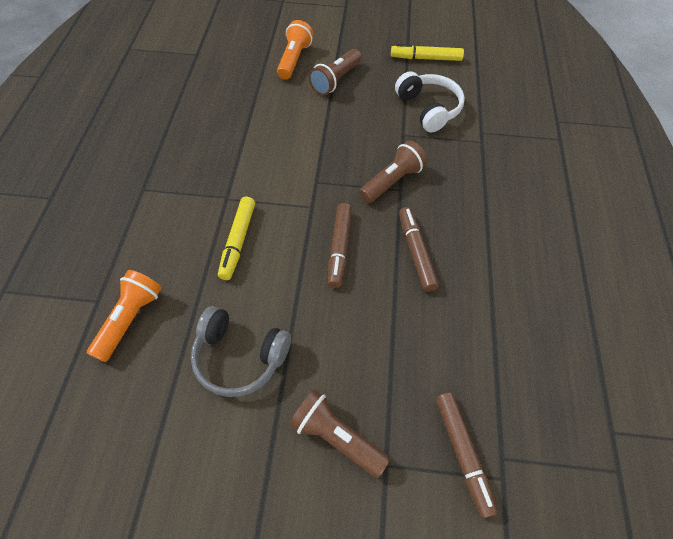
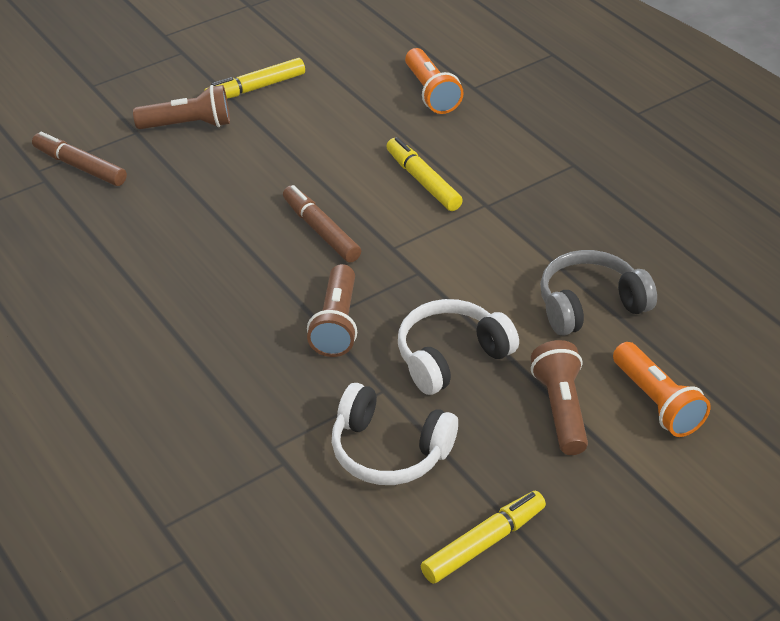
camera: 140 degrees right, 15 degrees down
grey headphones [191,306,291,397] -> grey headphones moved to [540,250,657,336]
brown marker [399,207,439,292] -> none
none -> yellow marker [204,58,305,99]
none -> white headphones [398,299,519,395]

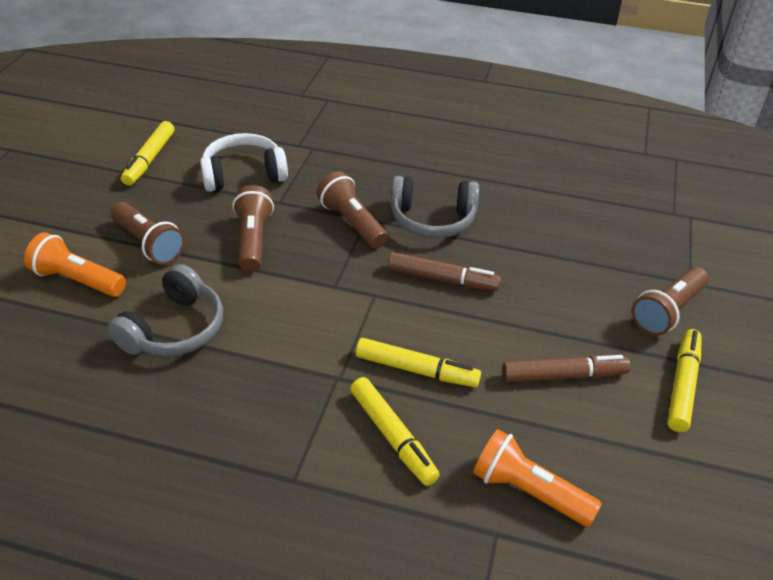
camera: 140 degrees right, 0 degrees up
brown marker [32,132,127,186] -> brown marker moved to [502,355,630,382]
white headphones [398,299,519,395] -> brown flashlight [232,185,274,272]
none -> yellow marker [350,377,440,486]
none -> grey headphones [391,176,479,238]

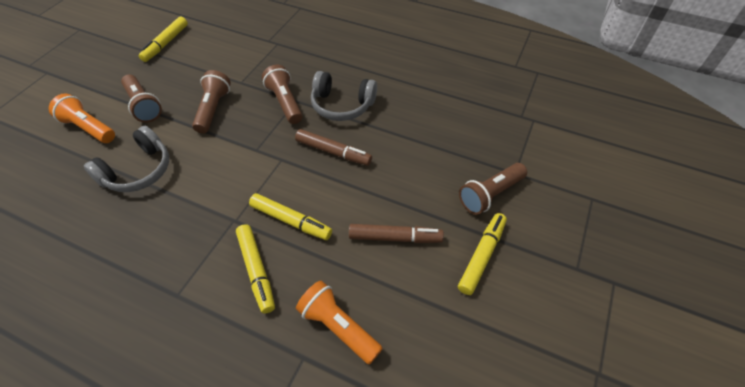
camera: 10 degrees right, 10 degrees up
white headphones [200,133,288,192] -> none

